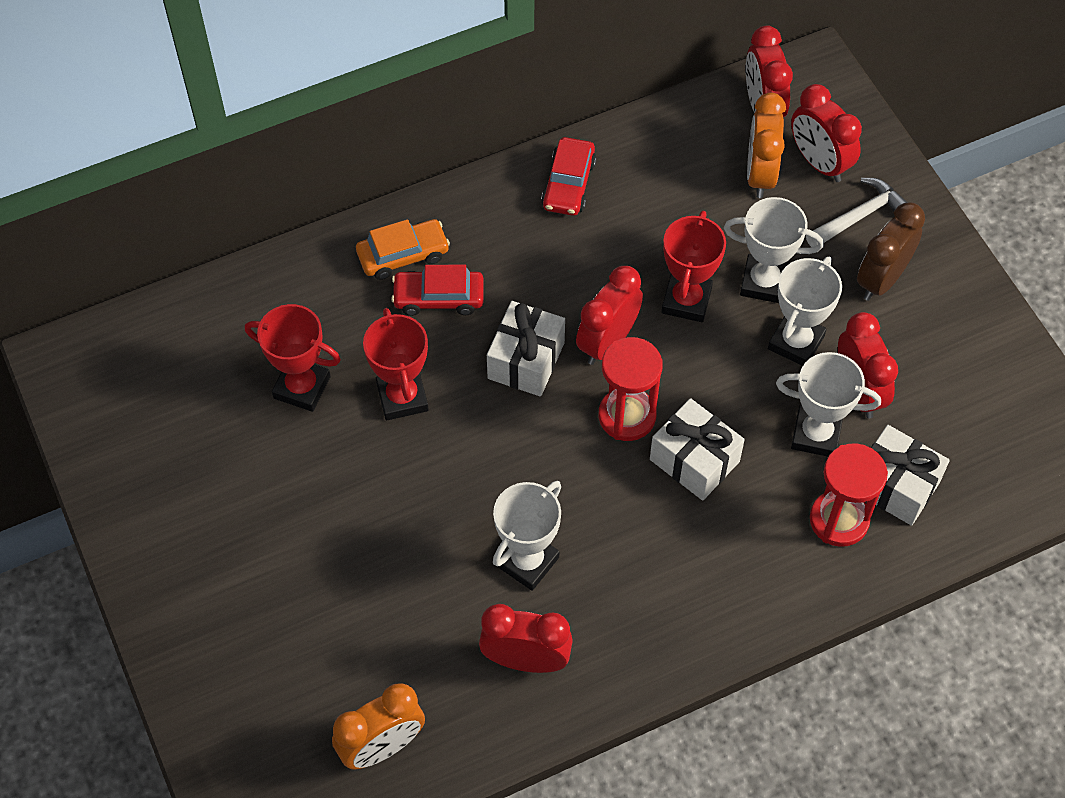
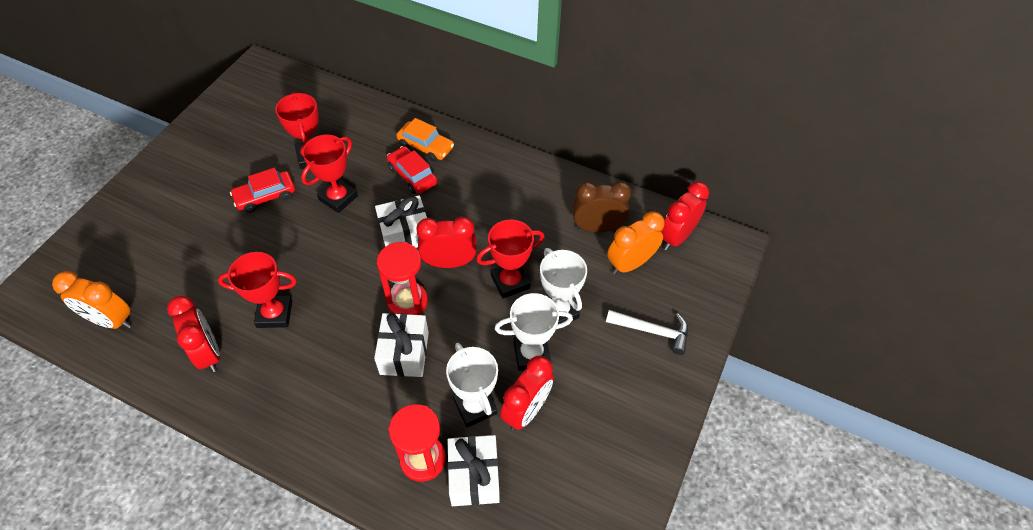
camera: 50 degrees right, 5 degrees down
white trophy [493,481,561,591] -> red trophy [218,252,297,328]
red car [541,137,596,216] -> red car moved to [230,168,295,213]
red clock [791,84,862,182] -> none
brown clock [857,202,925,301] -> brown clock moved to [572,181,632,233]

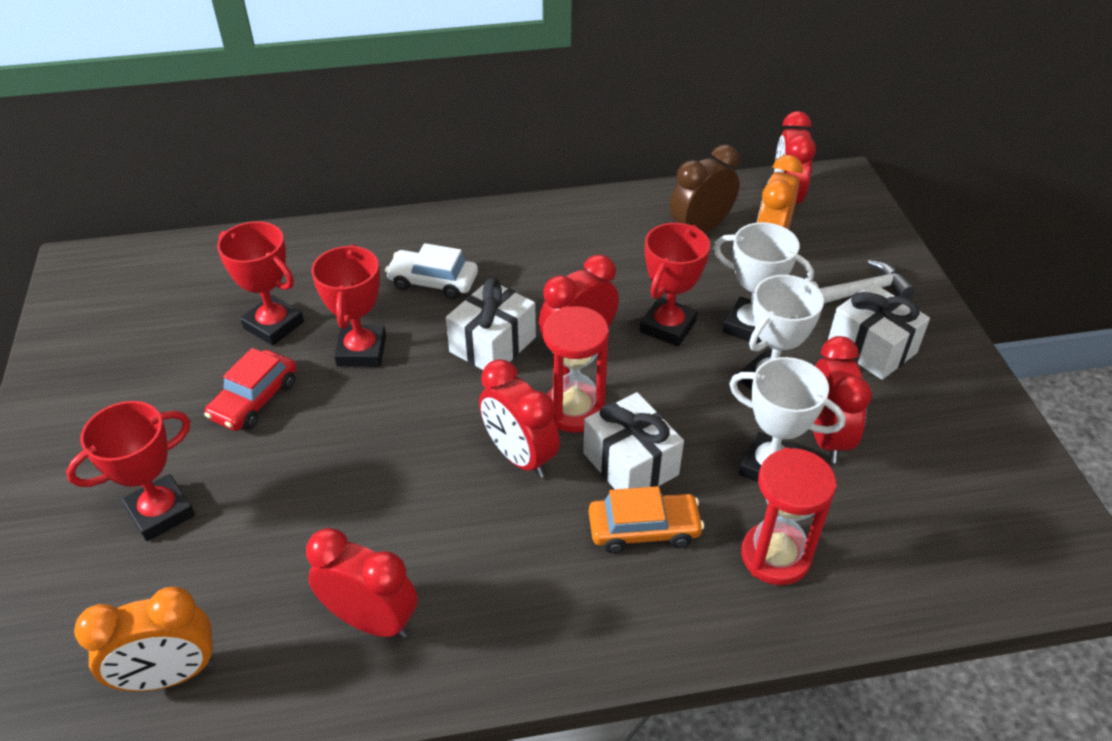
camera: 35 degrees left, 10 degrees down
red trophy [218,252,297,328] -> red trophy moved to [66,401,195,541]
red car [387,146,437,194] -> white car [385,243,478,299]
orange car [396,118,454,162] -> orange car moved to [589,486,704,553]
white gift [447,435,500,506] -> white gift moved to [828,283,930,380]
none -> red clock [479,359,560,478]

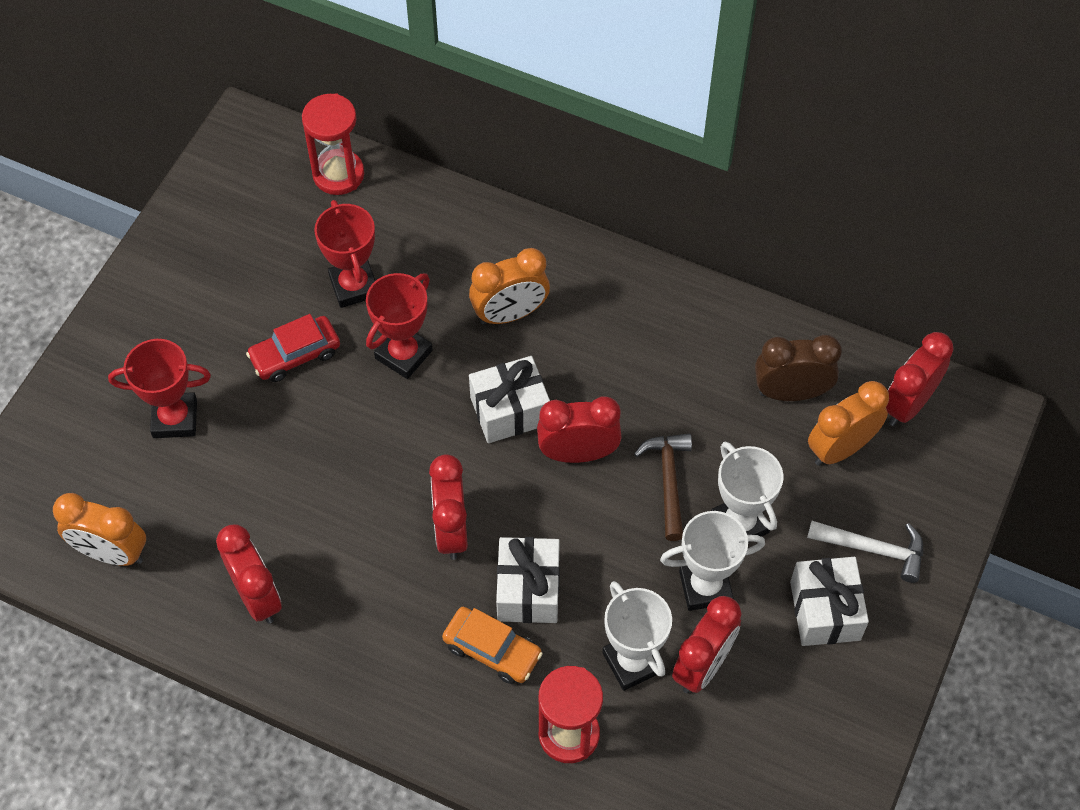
camera: 35 degrees right, 15 degrees up
white car [385,243,478,299] -> orange clock [469,248,550,325]
red hourglass [543,306,609,433] -> red hourglass moved to [302,93,364,195]
red trophy [640,223,710,347] -> brown hammer [634,433,692,541]

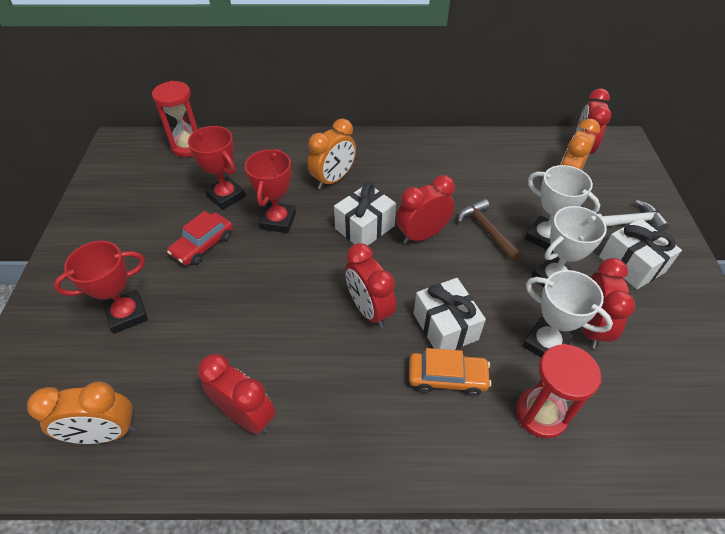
camera: 25 degrees left, 10 degrees down
brown clock [755,335,842,401] -> none

